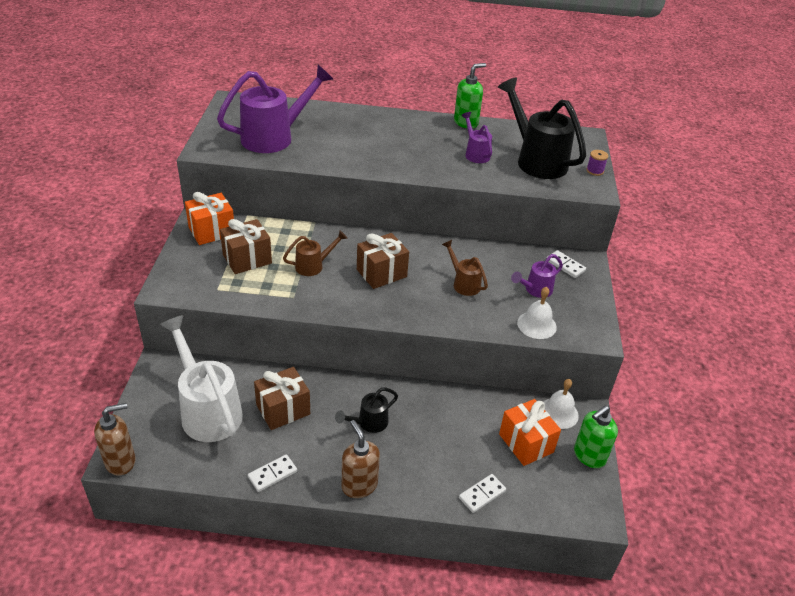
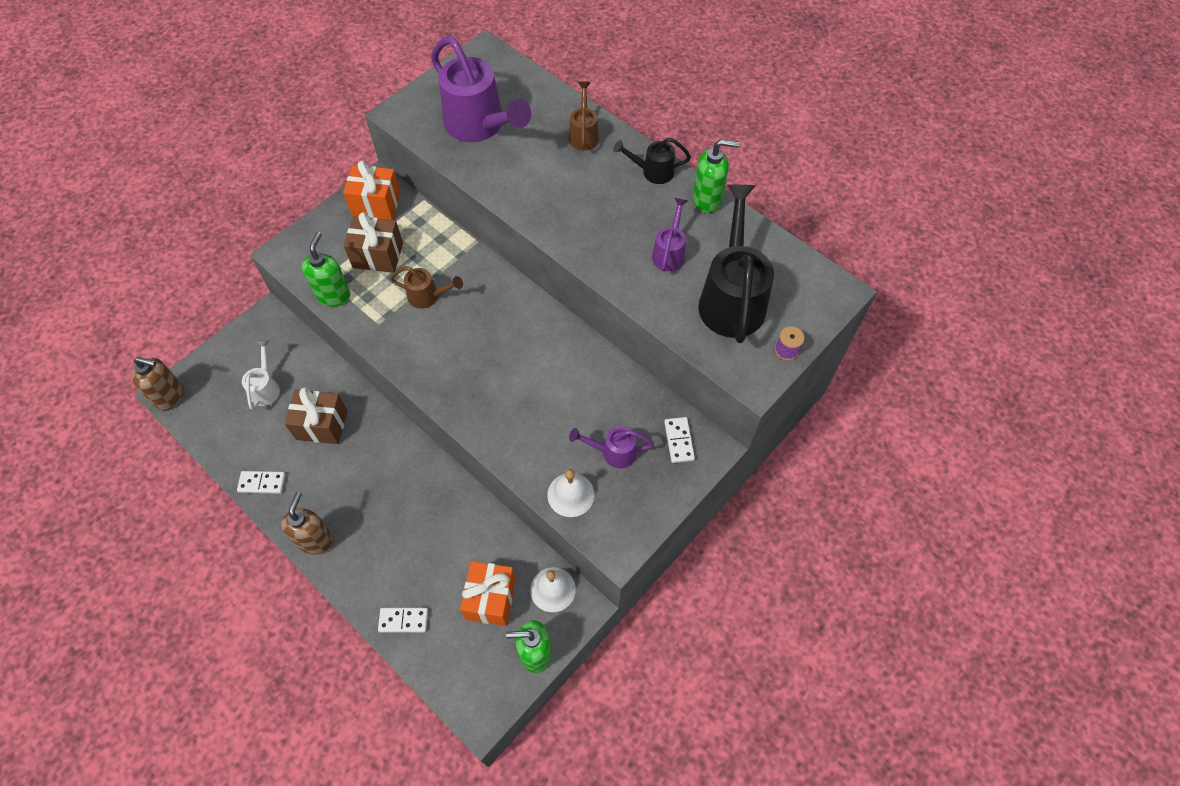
camera: 40 degrees right, 20 degrees up
white watering can [160,315,243,442] -> white watering can [242,340,280,410], size x0.50
purple watering can [217,65,333,153] -> purple watering can turned 45 degrees clockwise [431,37,531,142]
black watering can [335,388,398,433] -> black watering can moved to [613,138,691,184]
brown gift [357,233,409,289] -> none
brown watering can [442,240,488,296] -> brown watering can moved to [569,81,599,151]
none -> green soap dispenser [302,232,351,307]

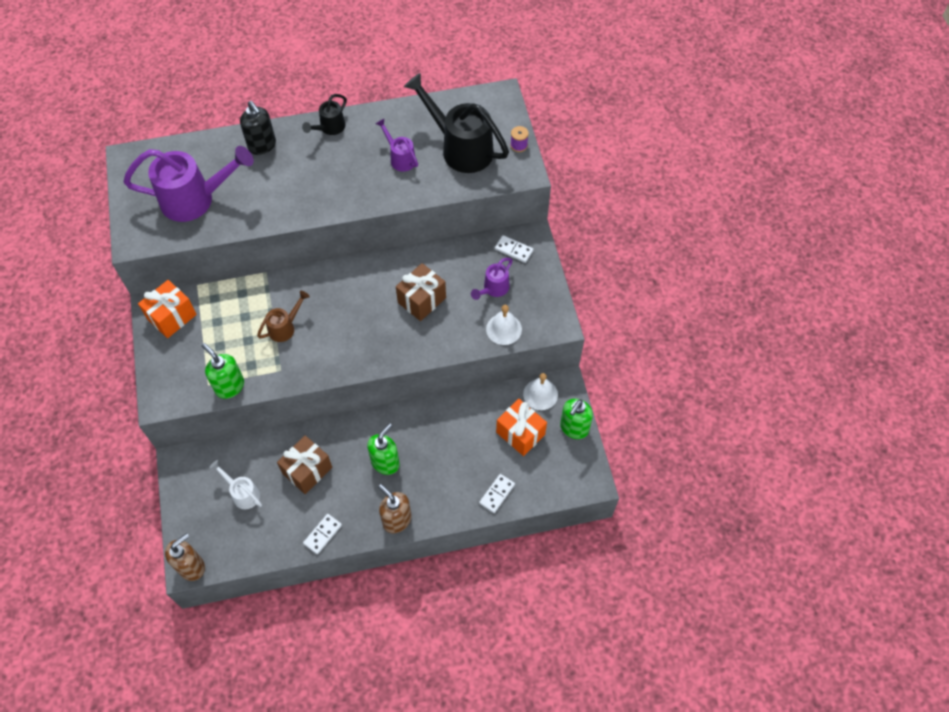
camera: 55 degrees left, 0 degrees up
brown gift [344,212,403,273] -> brown gift moved to [396,263,446,321]
brown watering can [569,81,599,151] -> black soap dispenser [240,101,276,155]
green soap dispenser [693,139,739,213] -> green soap dispenser moved to [367,423,400,475]

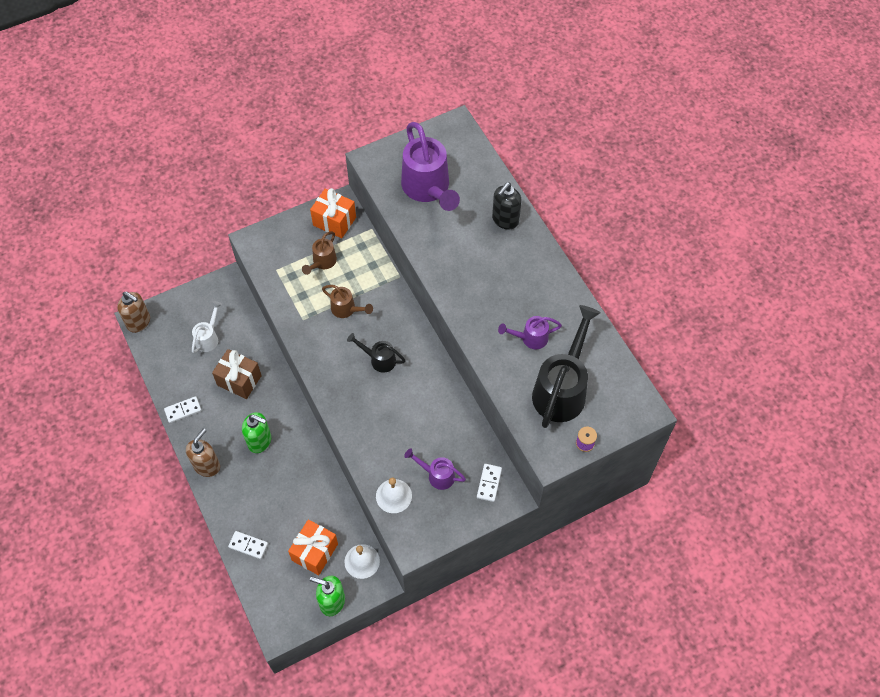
camera: 75 degrees right, 0 degrees up
green soap dispenser [202,343,244,399] -> none
black watering can [302,94,347,135] -> black watering can moved to [347,333,406,373]
white domino [303,514,342,554] -> white domino turned 45 degrees counterclockwise [164,396,202,423]
purple watering can [375,119,418,172] -> purple watering can turned 135 degrees counterclockwise [498,316,562,349]
brown gift [396,263,446,321] -> none
none -> brown watering can [302,232,337,275]

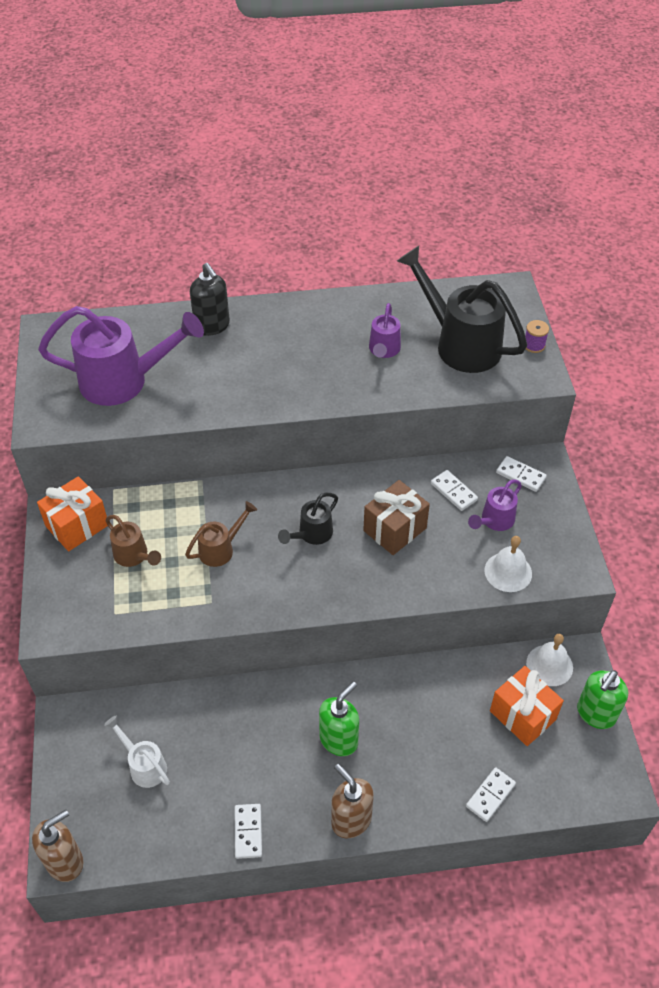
camera: 70 degrees left, 10 degrees down
brown gift [212,349,262,399] -> brown gift moved to [363,480,430,555]
none -> white domino [431,470,478,511]

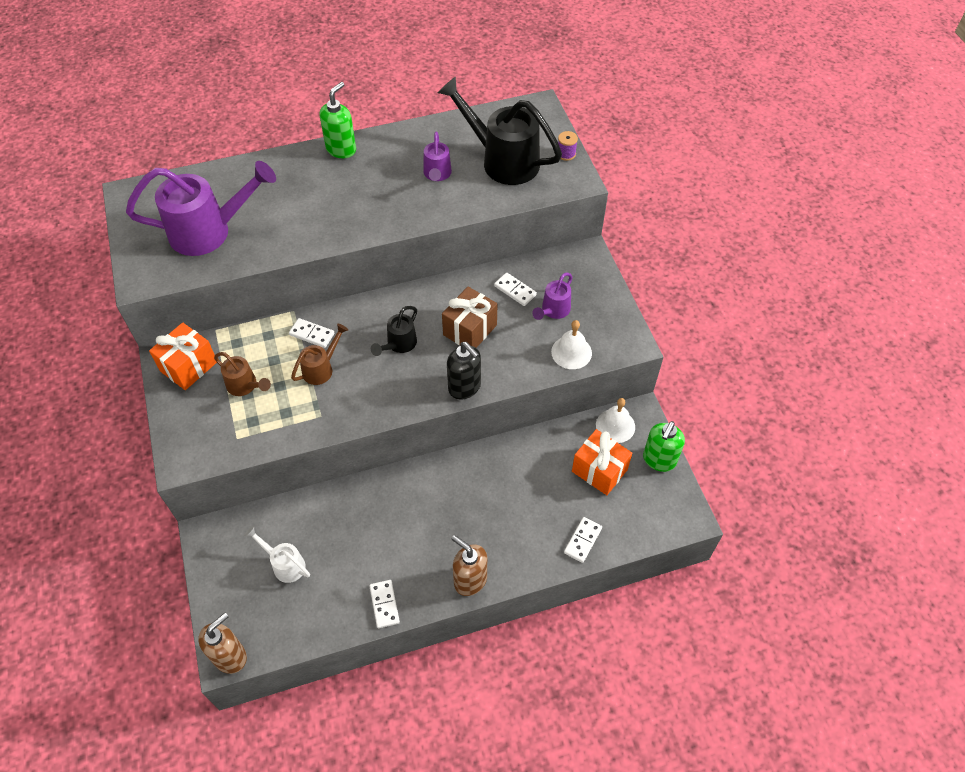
camera: 10 degrees left, 5 degrees up
black soap dispenser [190,263,230,336] -> black soap dispenser moved to [447,342,481,400]
green soap dispenser [319,681,359,756] -> green soap dispenser moved to [320,82,356,158]
white domino [496,456,547,492] -> white domino moved to [289,318,335,348]

